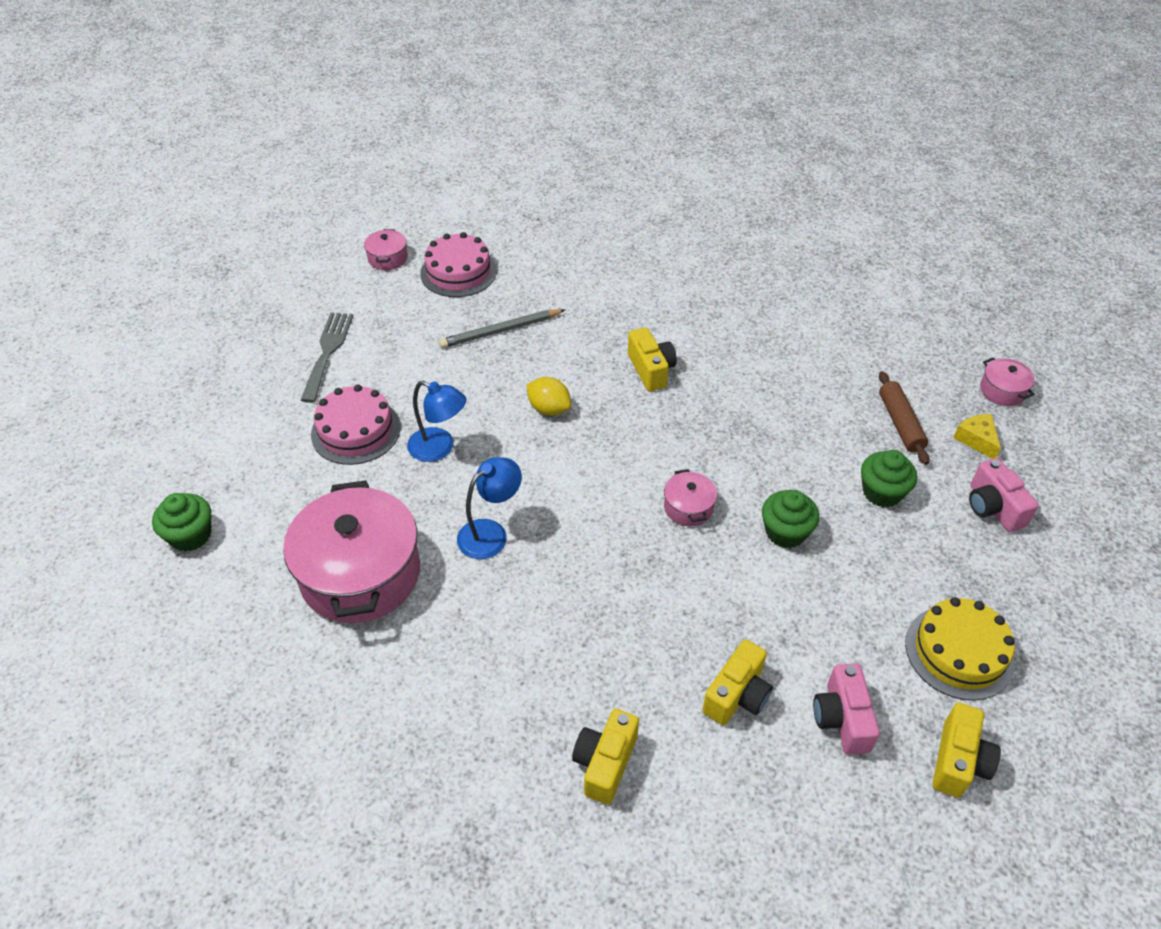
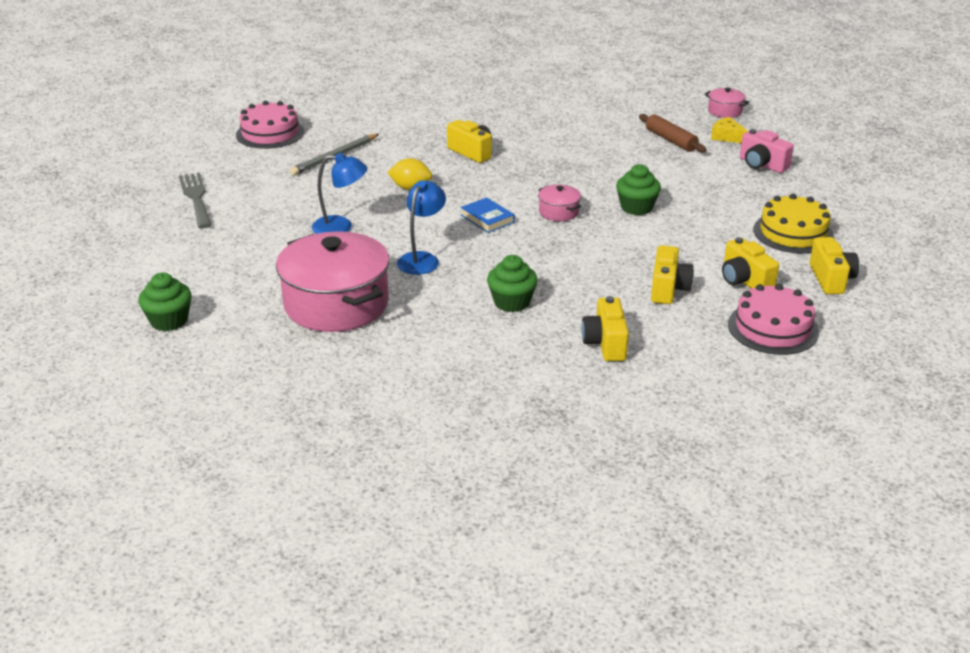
camera: 25 degrees left, 15 degrees down
pink cake [311,385,401,465] -> pink cake moved to [728,284,819,355]
pink pot [364,229,408,270] -> none
pink camera [813,664,880,755] -> yellow camera [722,237,779,289]
green cupcake [861,450,917,507] -> green cupcake moved to [487,255,538,312]
none -> blue book [460,197,515,233]

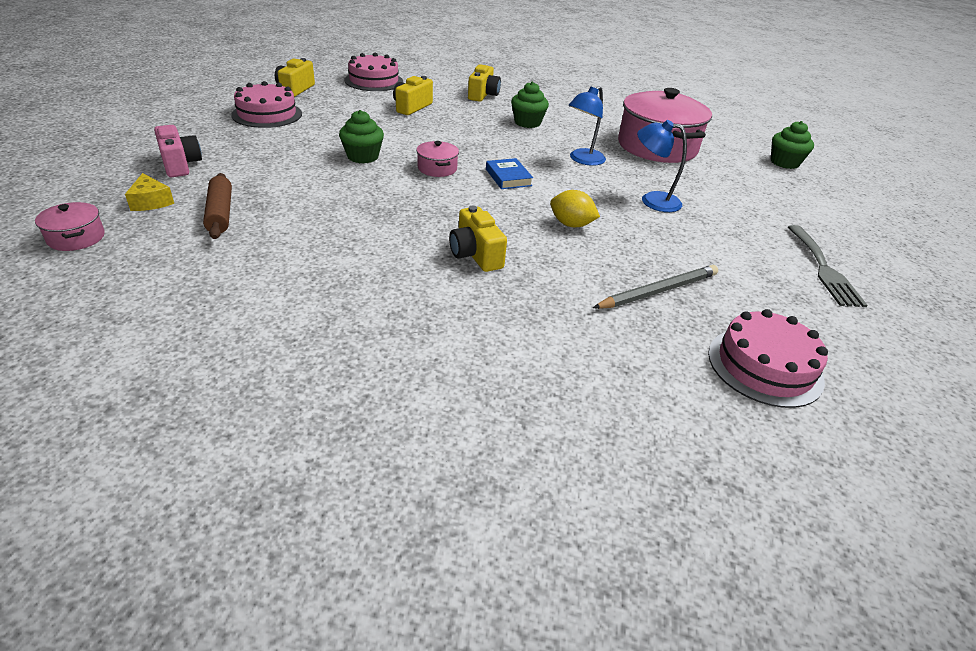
camera: 165 degrees left, 5 degrees up
yellow camera [722,237,779,289] -> none
yellow cake [753,194,834,253] -> pink cake [231,81,302,128]

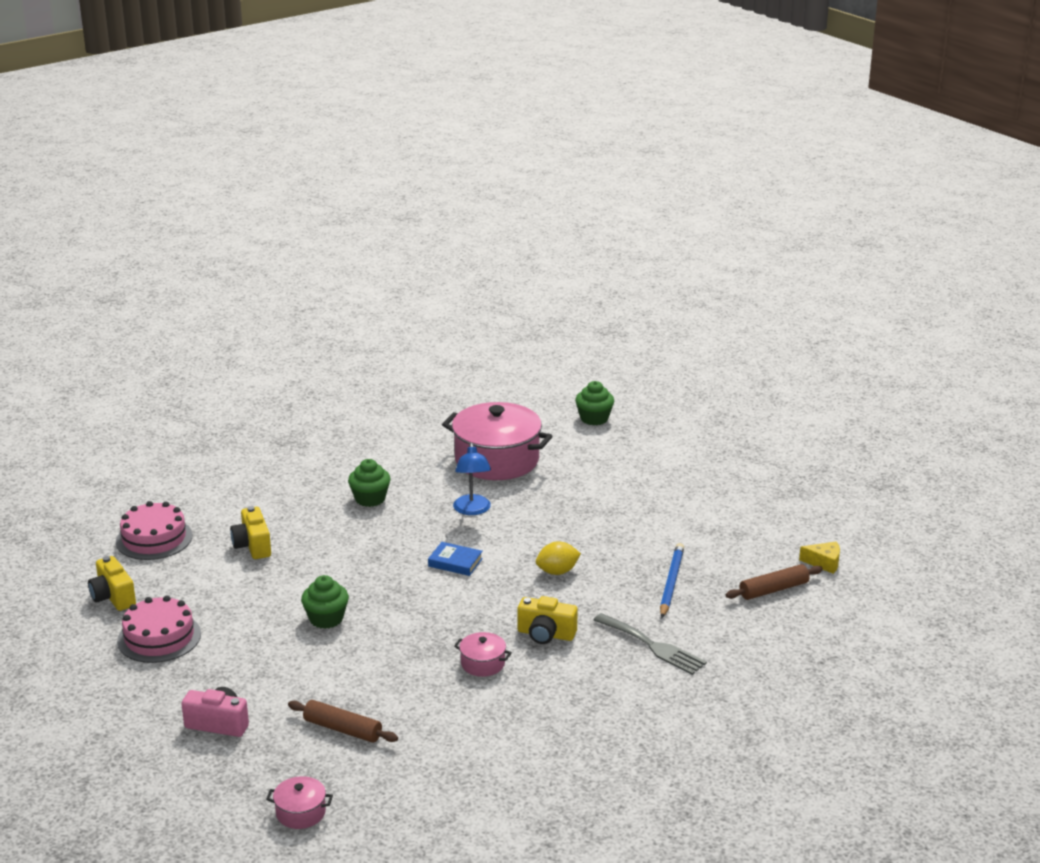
camera: 45 degrees left, 10 degrees down
yellow cheese [125,173,174,211] -> yellow cheese moved to [799,541,840,574]
pink pot [416,141,459,177] -> pink pot moved to [454,632,512,677]
yellow camera [468,64,501,102] -> none
grey pencil [593,265,718,309] -> blue pencil [660,543,684,618]
blue lamp [637,120,687,212] -> none
pink cake [708,309,828,408] -> brown rolling pin [726,564,823,600]
grey fork [788,225,868,307] -> grey fork moved to [594,613,707,675]

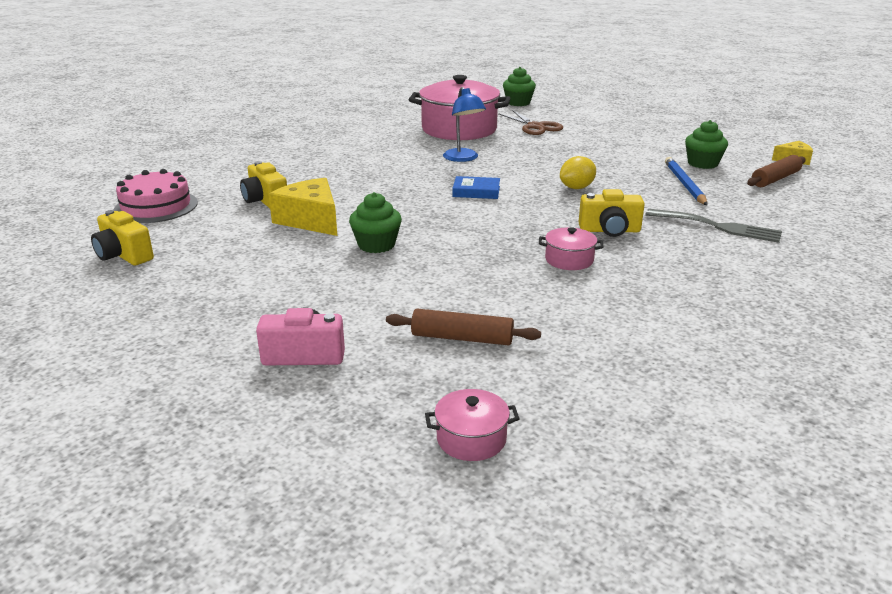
camera: 15 degrees left, 0 degrees up
pink cake [117,595,201,663] -> none
green cupcake [348,459,391,507] -> green cupcake moved to [685,120,728,169]
none -> yellow cheese [269,178,337,236]
none -> brown scissors [498,110,563,135]

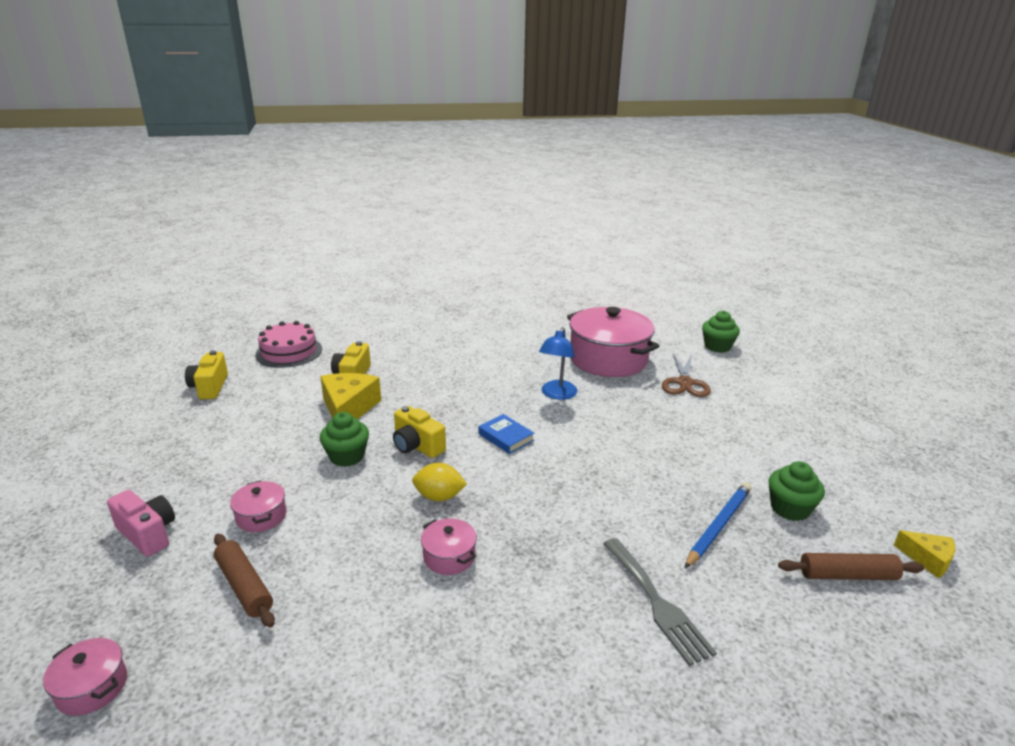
camera: 40 degrees right, 0 degrees up
yellow lemon [560,156,596,189] -> yellow lemon moved to [412,463,467,501]
yellow camera [579,189,645,237] -> yellow camera moved to [393,406,446,458]
none -> pink pot [230,480,286,532]

